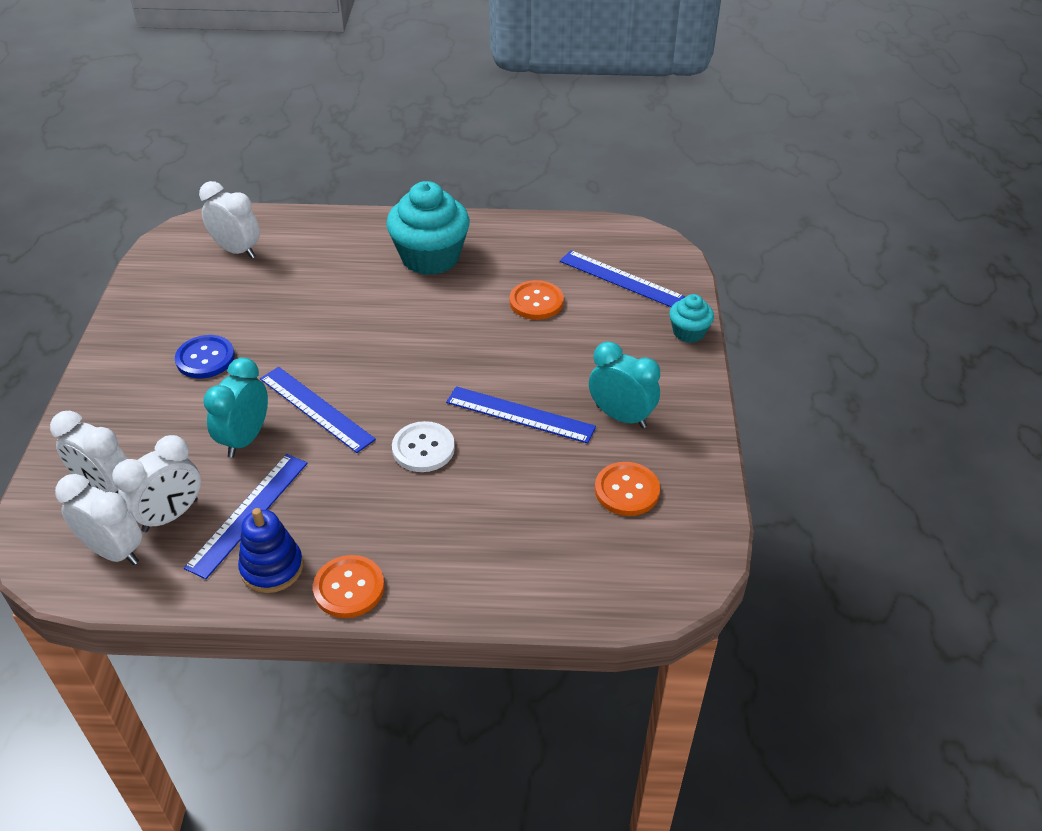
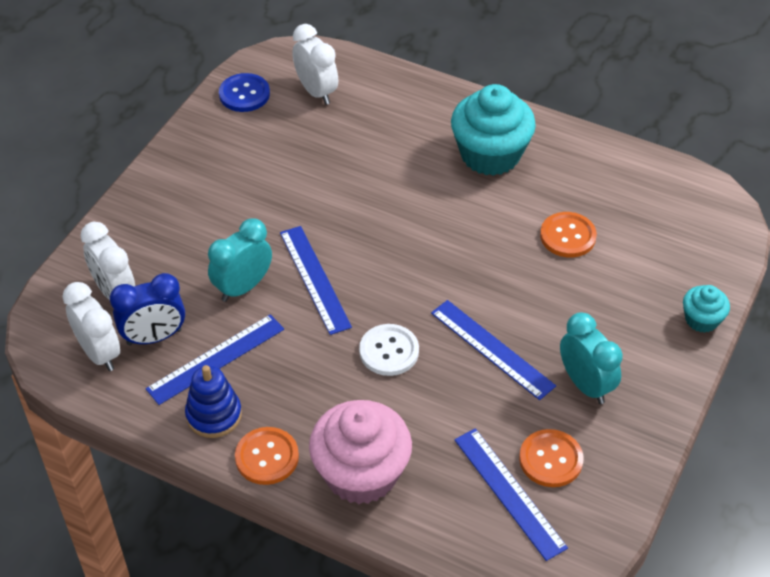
camera: 25 degrees right, 5 degrees up
white clock [112,435,201,532] -> blue clock [110,273,185,346]
blue button [175,335,235,378] -> blue button moved to [219,73,270,112]
blue ruler [560,250,685,307] -> blue ruler moved to [454,428,568,561]
none -> pink cupcake [309,400,412,504]

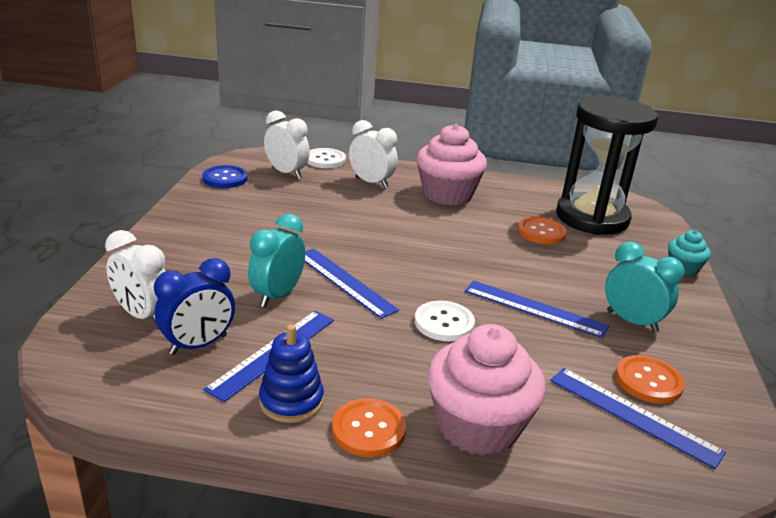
camera: 20 degrees left, 20 degrees down
white clock [62,282,120,371] -> white clock moved to [349,120,398,188]
turquoise cupcake [451,84,536,176] -> pink cupcake [417,124,487,206]
none -> white button [307,148,346,168]
none -> black hourglass [556,96,658,235]

